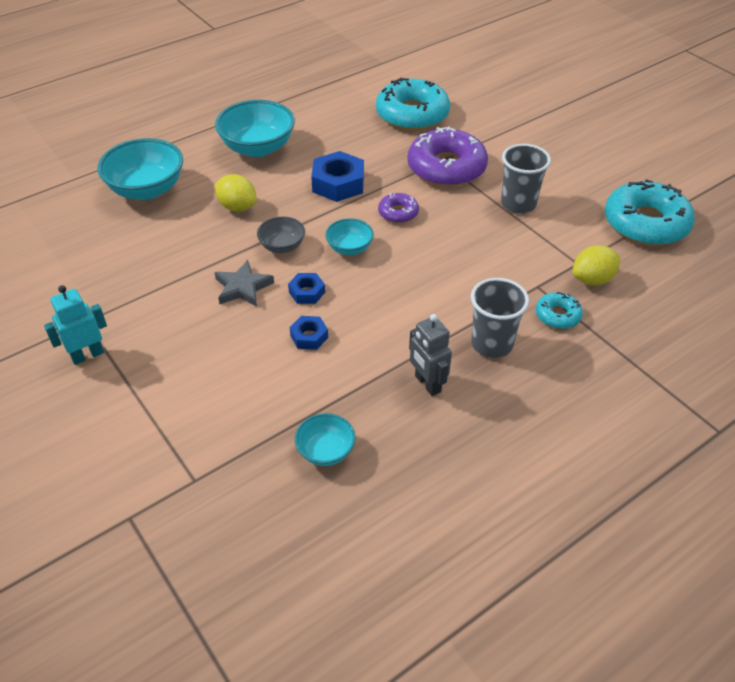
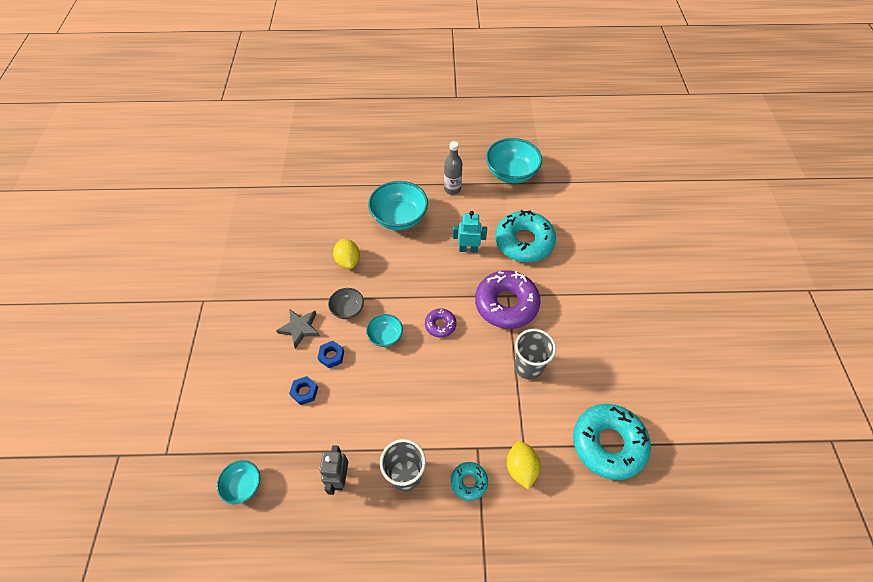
camera: 35 degrees right, 10 degrees up
turquoise robot [44,285,107,365] -> turquoise robot moved to [453,211,487,252]
turquoise bowl [97,138,183,200] -> turquoise bowl moved to [486,138,542,183]
blue nut [311,151,364,202] -> none
yellow lemon [573,245,620,285] -> yellow lemon turned 75 degrees clockwise [507,441,540,490]
none -> grey bottle [444,141,462,195]

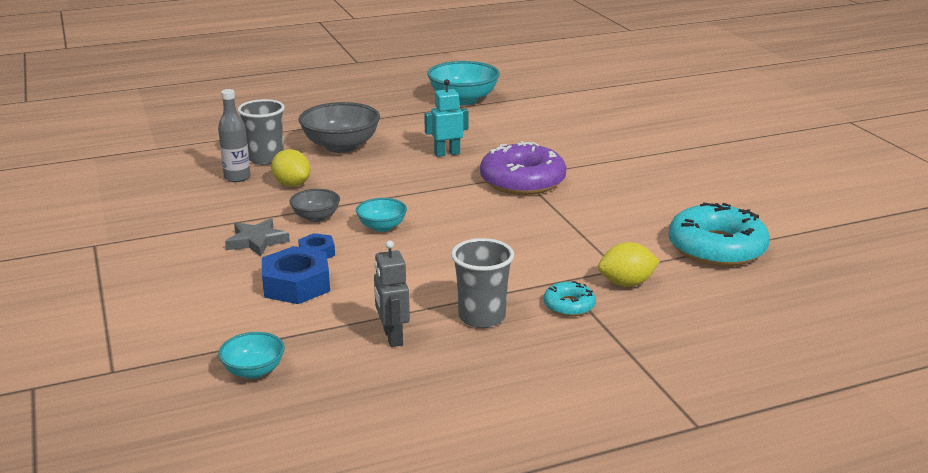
camera: 20 degrees left, 30 degrees down
blue nut [289,376,318,405] -> blue nut [262,246,330,304], size x1.82
turquoise bowl [368,181,428,230] -> grey bowl [298,102,380,153]
purple donut [425,309,456,338] -> none
grey bottle [444,141,462,195] -> grey bottle moved to [218,89,251,182]
turquoise donut [495,210,556,262] -> none
yellow lemon [507,441,540,490] -> yellow lemon turned 75 degrees counterclockwise [598,242,660,287]
grey cup [514,329,556,380] -> grey cup moved to [238,99,285,165]

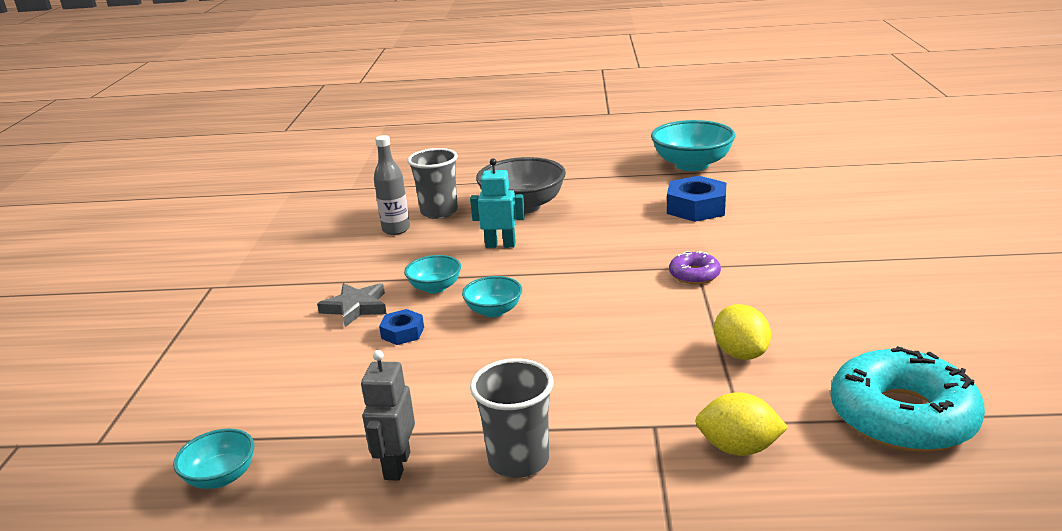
camera: 25 degrees right, 0 degrees up
blue nut [262,246,330,304] -> blue nut moved to [667,176,726,222]
yellow lemon [271,149,311,187] -> yellow lemon moved to [714,304,771,360]
grey bowl [289,189,340,222] -> turquoise bowl [404,255,461,294]
turquoise robot [424,79,468,157] -> turquoise robot moved to [470,158,525,248]
purple donut [480,141,566,195] -> purple donut [669,251,721,284], size x0.48
turquoise donut [544,281,596,316] -> none

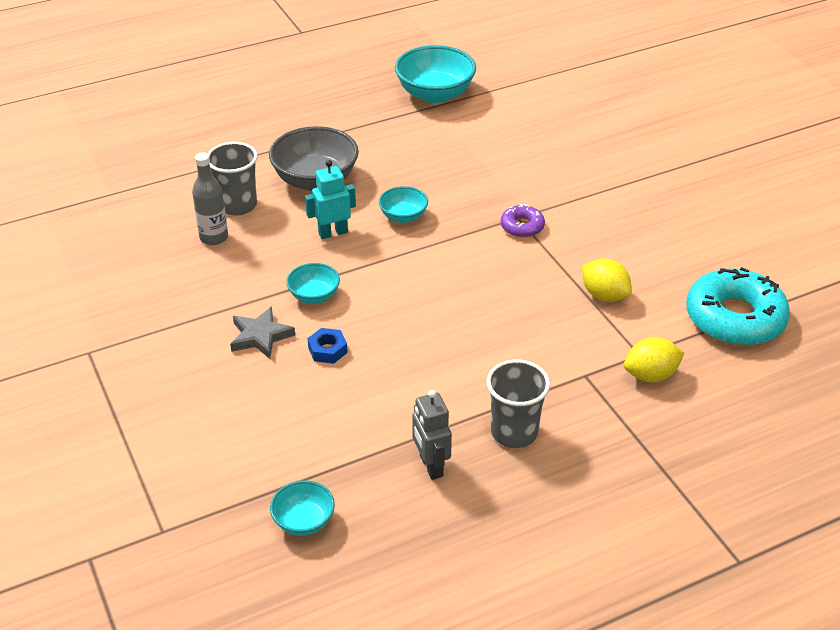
camera: 30 degrees left, 15 degrees up
turquoise bowl [462,276,522,317] -> turquoise bowl moved to [379,186,428,223]
blue nut [667,176,726,222] -> none

